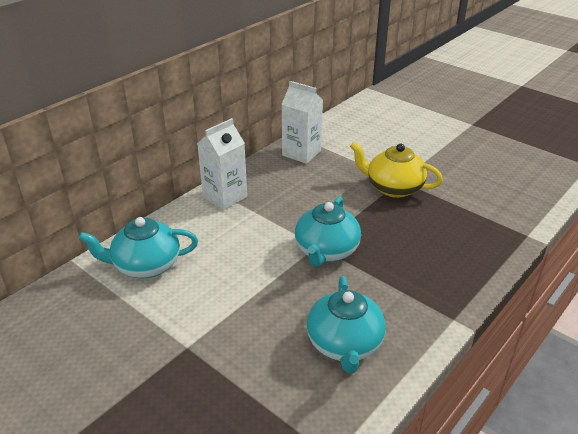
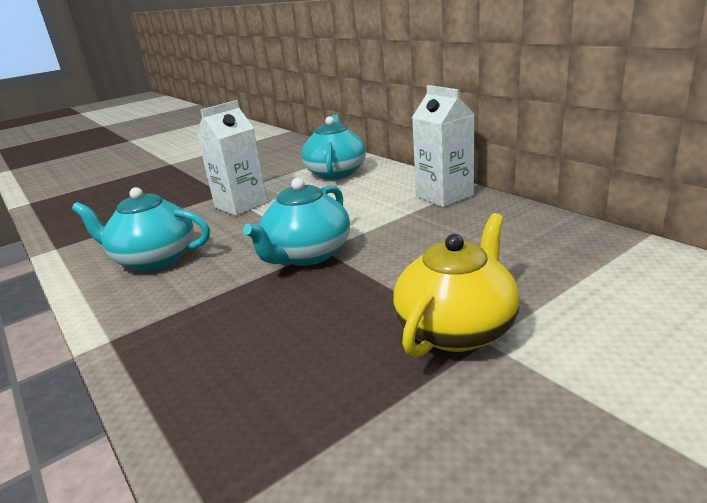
camera: 105 degrees right, 10 degrees down
white carton [281,81,323,164] -> white carton moved to [197,100,267,216]
turquoise teapot [295,196,361,267] -> turquoise teapot turned 90 degrees counterclockwise [243,178,350,266]

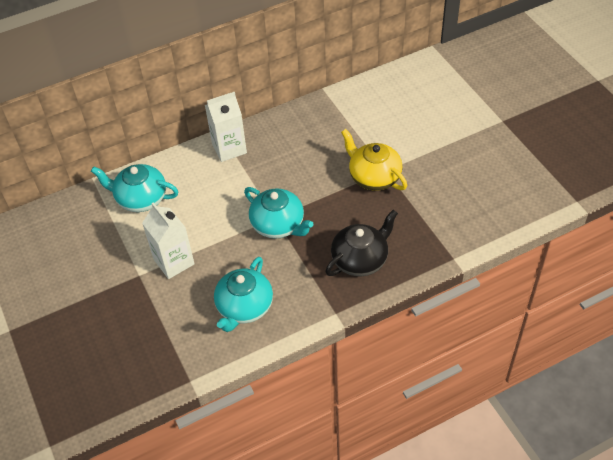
camera: 80 degrees left, 25 degrees up
none -> black teapot [325,210,398,277]

